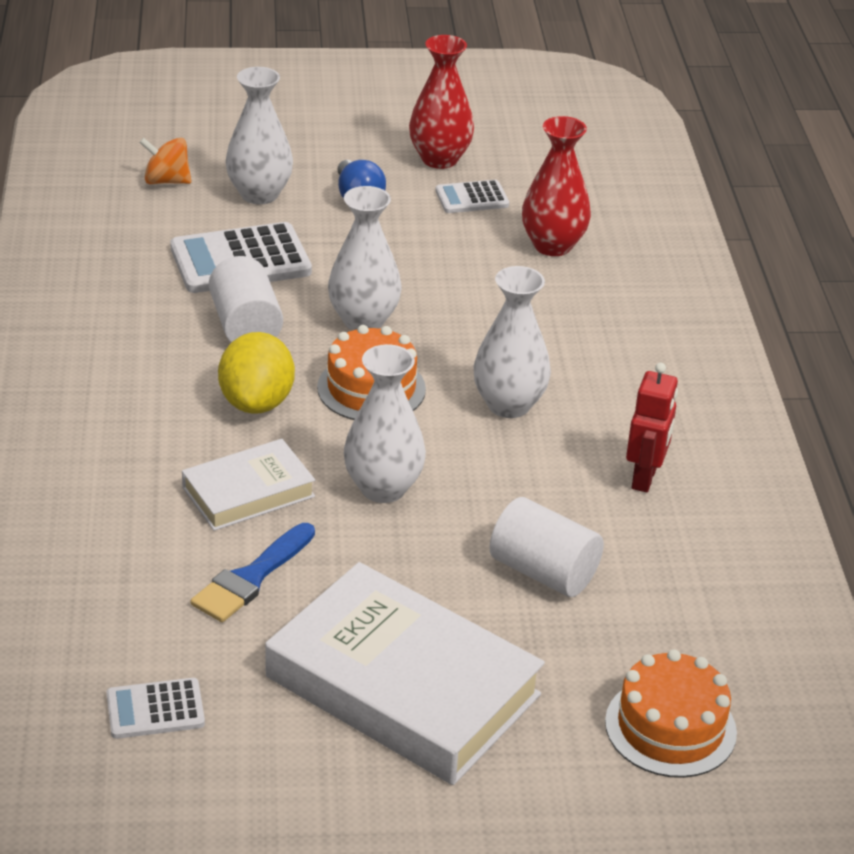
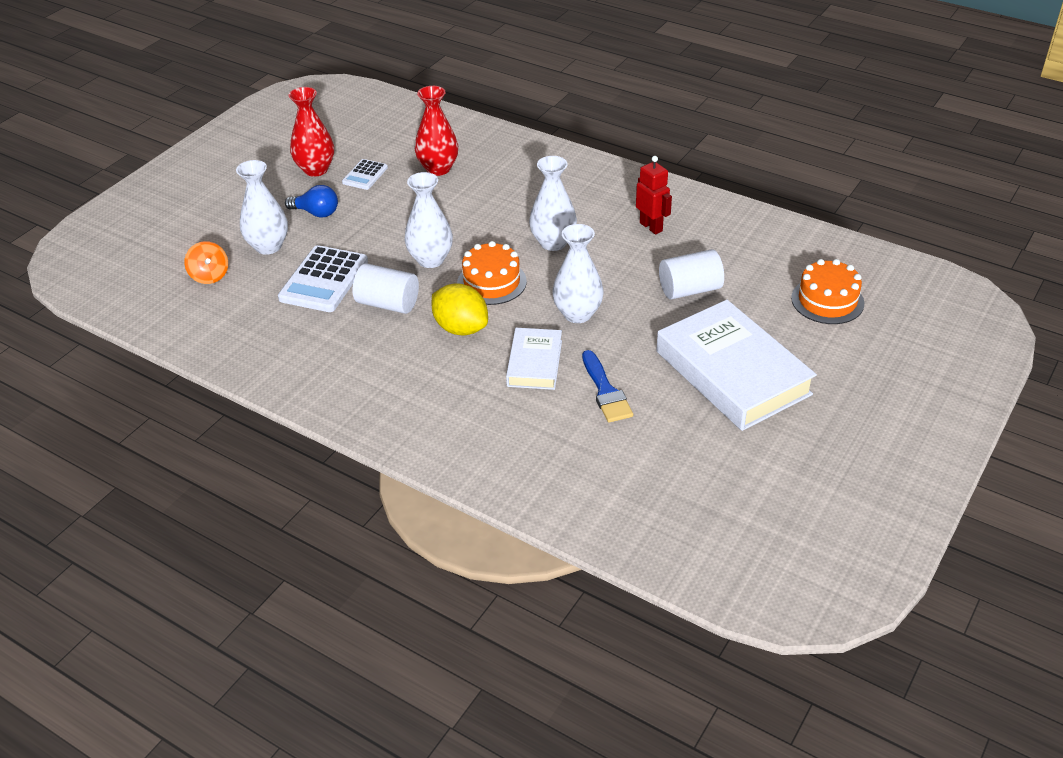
camera: 50 degrees left, 5 degrees up
white calculator [106,678,205,739] -> none
orange spinning top [139,138,191,184] -> orange spinning top turned 75 degrees counterclockwise [184,241,228,284]
white book [265,562,545,785] -> white book turned 75 degrees clockwise [656,300,817,431]

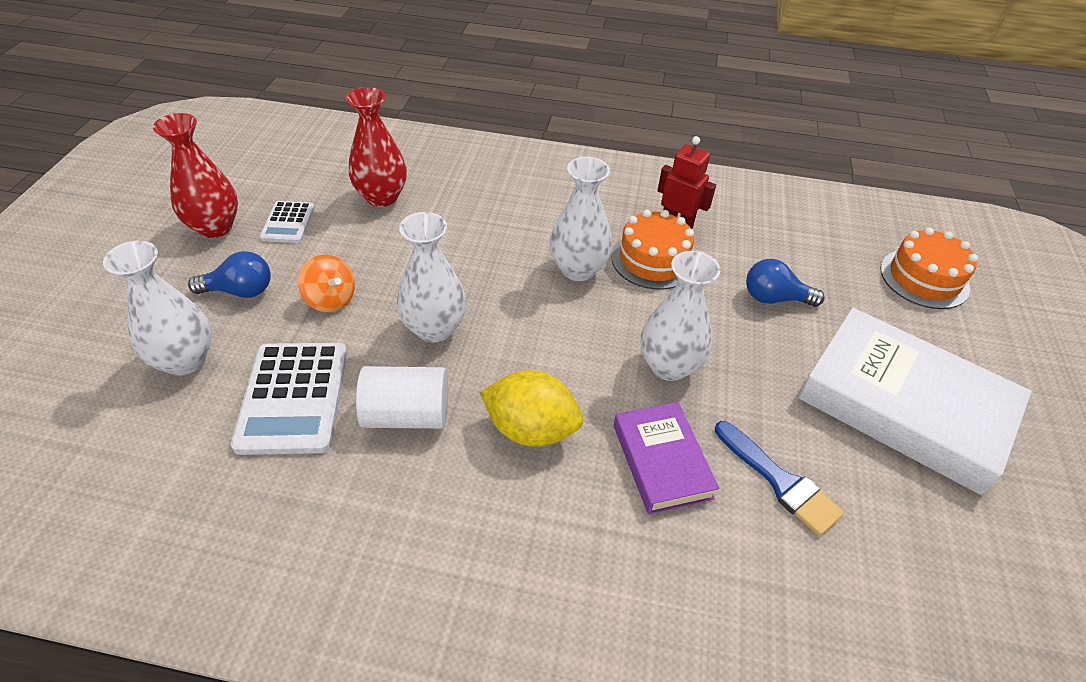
camera: 25 degrees left, 5 degrees up
orange spinning top [184,241,228,284] -> orange spinning top moved to [298,255,355,312]
orange cake [457,241,527,305] -> orange cake moved to [611,210,694,290]
white book [506,328,562,390] -> purple book [614,402,719,514]
white cylinder [659,249,724,299] -> blue light bulb [746,259,825,307]

